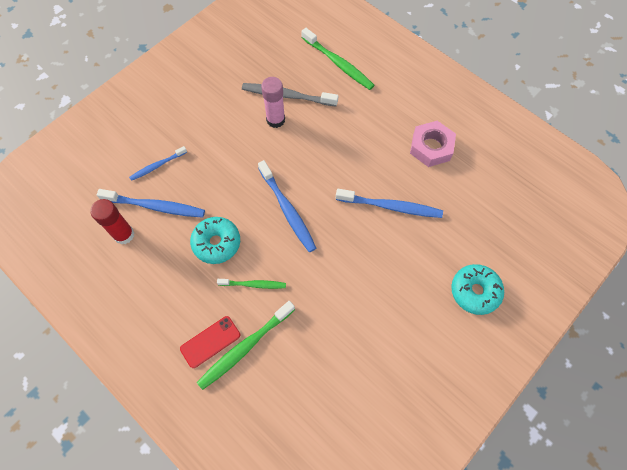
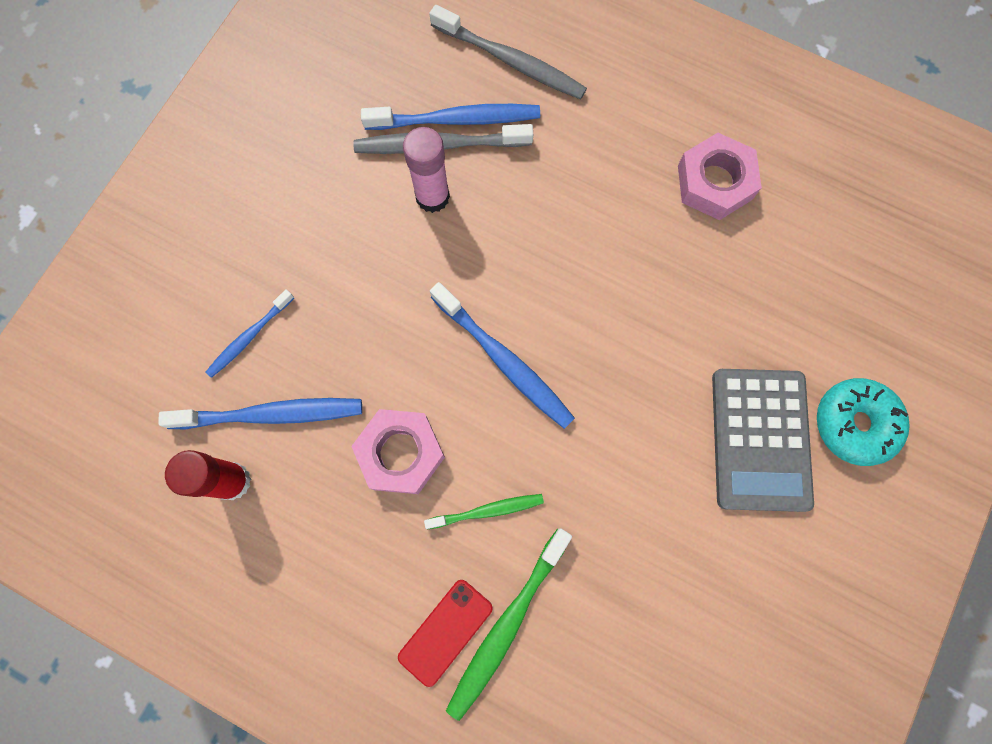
camera: 15 degrees left, 10 degrees up
turquoise donut [190,217,240,264] -> pink nut [351,409,445,494]
green toothbrush [301,28,374,90] -> grey toothbrush [429,5,587,99]
blue toothbrush [336,189,443,218] -> blue toothbrush moved to [361,104,540,130]
none -> grey calculator [712,369,814,512]

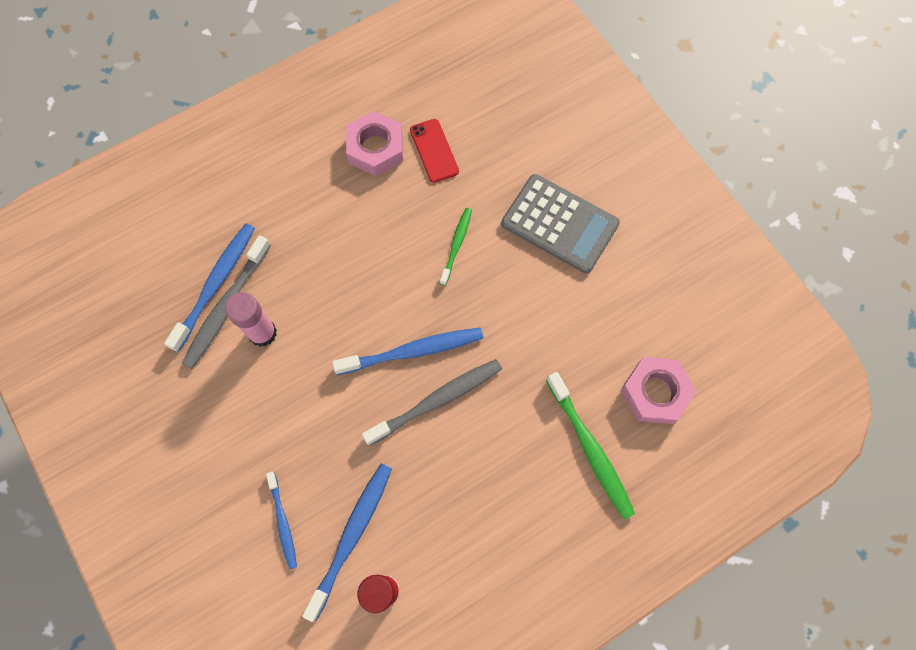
camera: 60 degrees left, 5 degrees down
pink nut [351,409,445,494] -> pink nut moved to [621,357,696,424]
red phone [398,580,493,687] -> red phone moved to [410,119,459,183]
green toothbrush [424,494,544,529] -> green toothbrush moved to [440,208,472,286]
grey toothbrush [429,5,587,99] -> grey toothbrush moved to [362,359,502,446]
turquoise donut [817,378,910,466] -> none

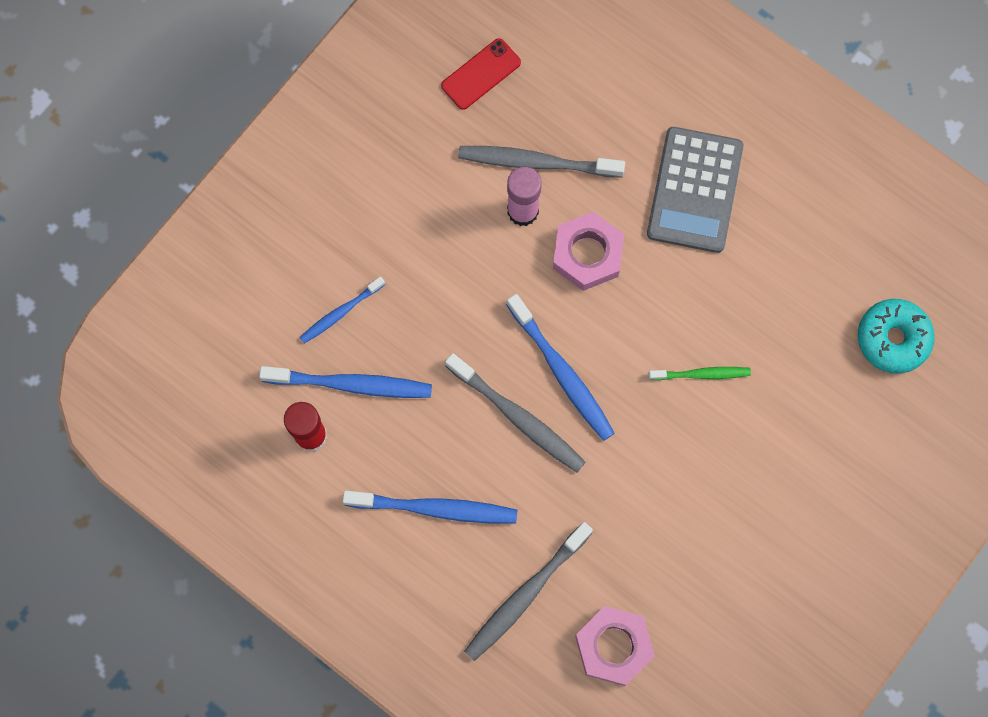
camera: 70 degrees right, 5 degrees up
blue toothbrush [164,223,255,352] -> blue toothbrush moved to [343,491,517,523]
pink nut [346,111,403,176] -> pink nut moved to [553,212,624,291]
red phone [410,119,459,183] -> red phone moved to [441,38,521,110]
grey calculator [501,174,620,274] -> grey calculator moved to [647,127,743,253]
green toothbrush [546,372,635,520] -> grey toothbrush [464,522,593,661]
none -> turquoise donut [858,299,935,374]

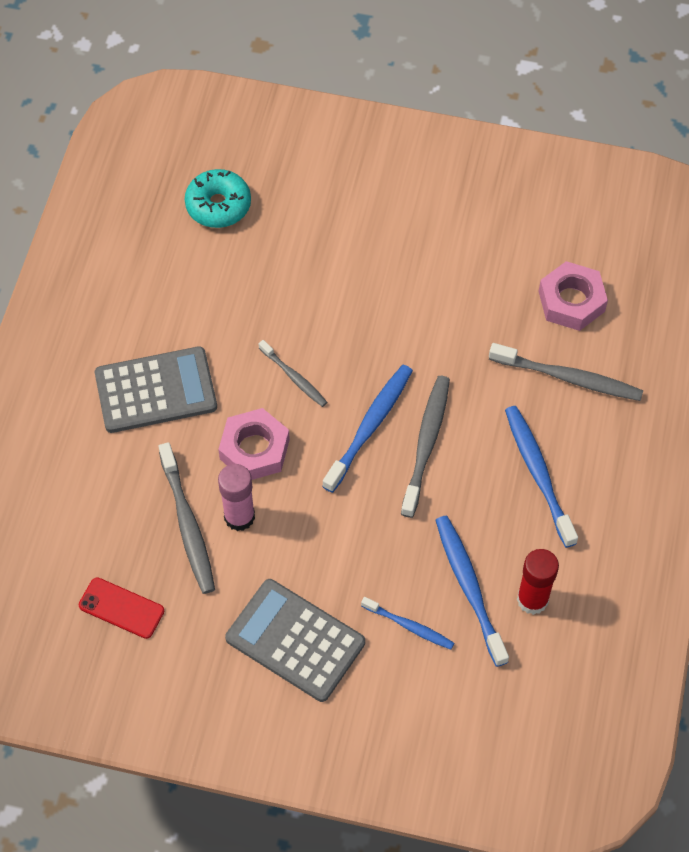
camera: 115 degrees left, 15 degrees down
green toothbrush [649,367,751,381] -> none
none -> grey calculator [225,579,365,702]
none -> grey toothbrush [259,340,327,407]

